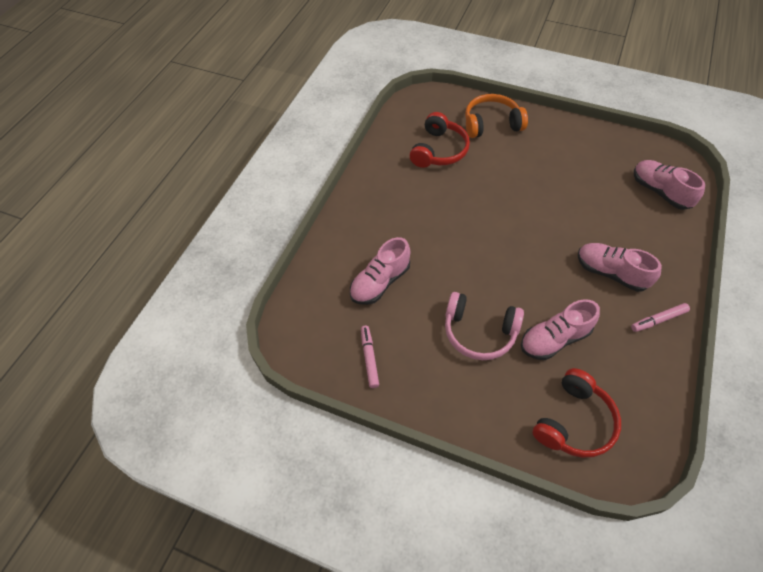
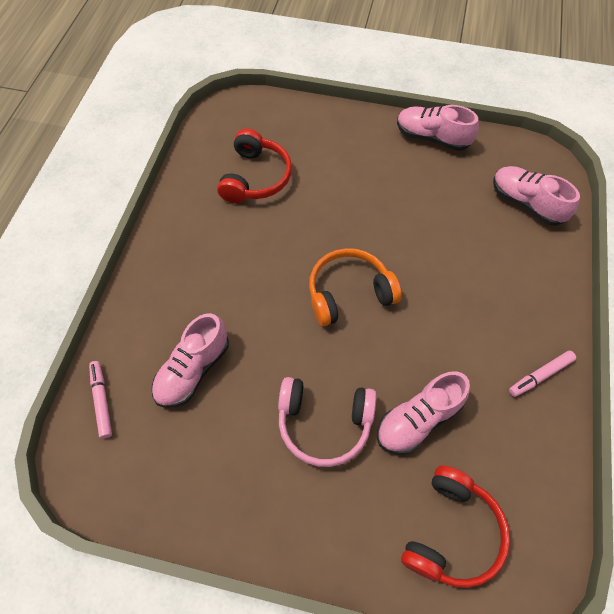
camera: 10 degrees left, 5 degrees up
pink marker [361,326,379,388] -> pink marker moved to [89,361,112,439]
orange headphones [465,94,528,138] -> orange headphones moved to [309,248,402,326]
pink shoe [578,243,662,292] -> pink shoe moved to [397,105,479,151]

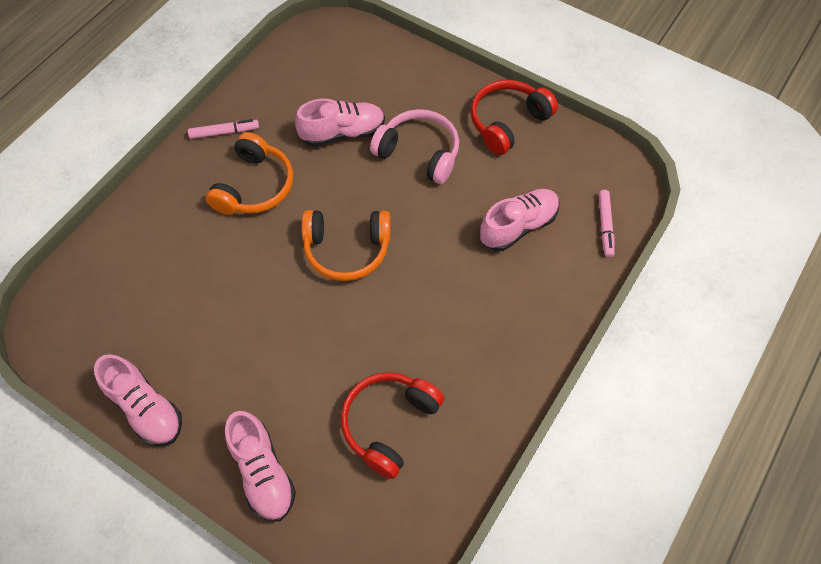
camera: 160 degrees left, 0 degrees up
red headphones [401,465,510,588] -> red headphones moved to [471,80,558,155]
pink shoe [493,166,580,226] -> pink shoe moved to [225,411,296,522]
none -> orange headphones [206,132,293,215]

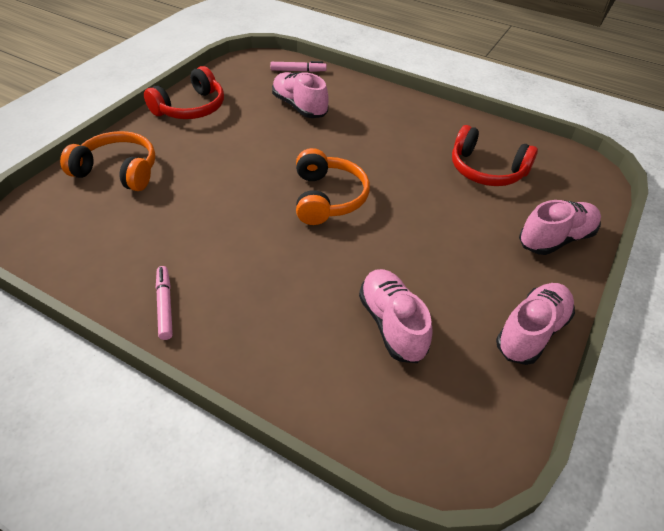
camera: 95 degrees left, 15 degrees down
orange headphones [206,132,293,215] -> orange headphones moved to [60,131,155,191]
pink shoe [295,99,385,147] -> pink shoe moved to [359,269,433,363]
pink headphones [370,109,459,184] -> none
red headphones [471,80,558,155] -> red headphones turned 90 degrees counterclockwise [144,66,224,119]

